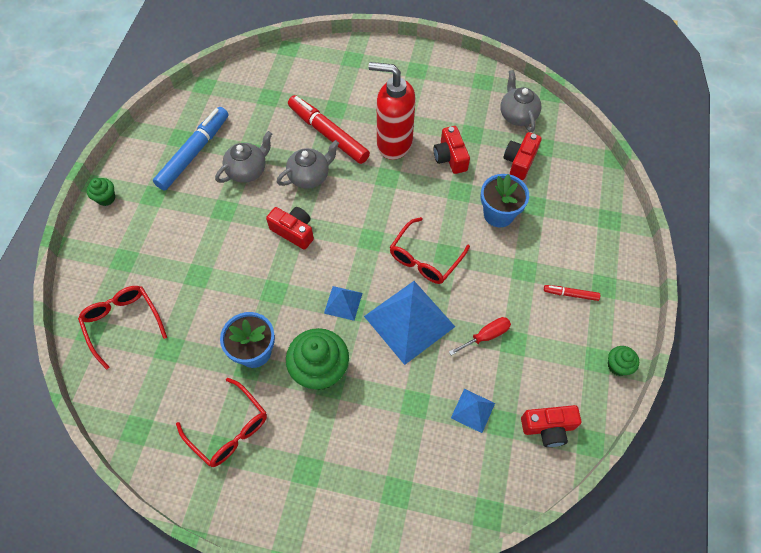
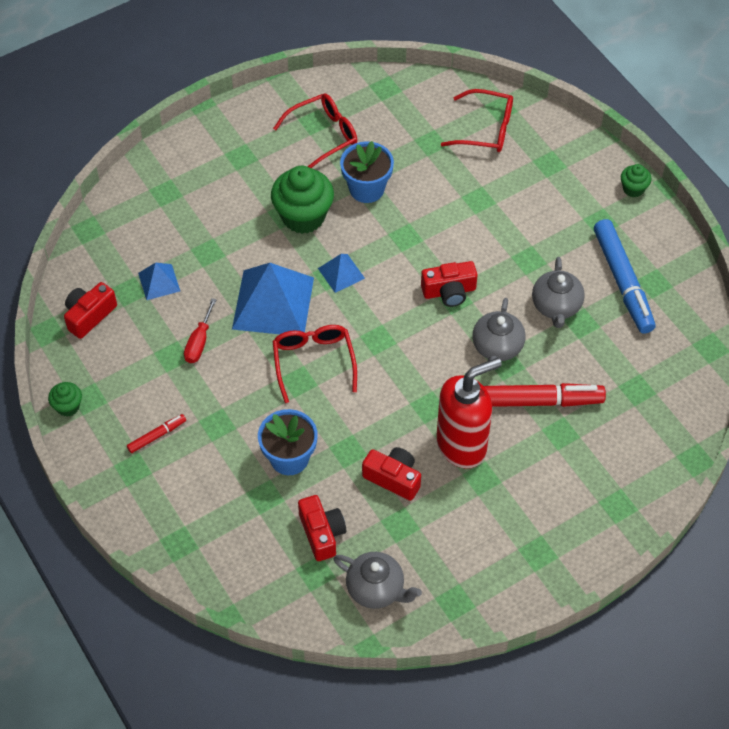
camera: 135 degrees right, 5 degrees down
red glasses [176,378,267,467] -> red glasses turned 150 degrees clockwise [273,93,357,168]

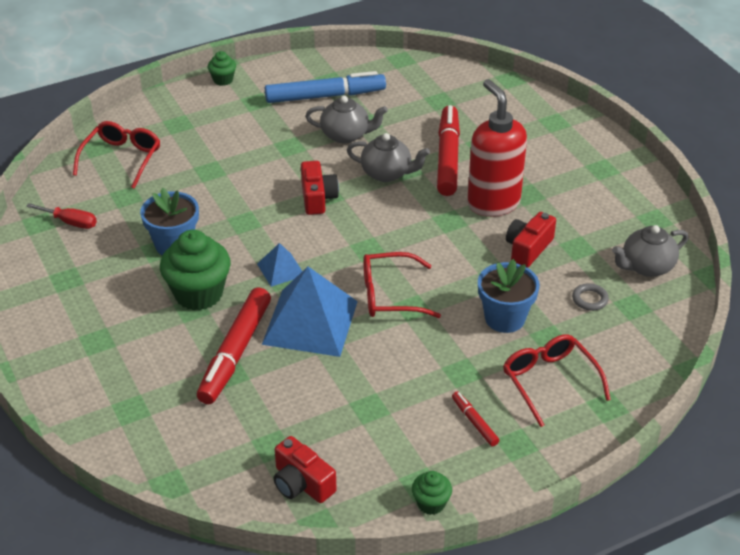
camera: 85 degrees left, 15 degrees down
blue pyramid [138,263,180,300] -> none
red screwdriver [184,298,217,363] -> red screwdriver moved to [26,203,97,229]
red glasses [273,93,357,168] -> red glasses moved to [503,334,611,427]
red camera [298,495,346,561] -> grey ring [572,283,609,311]
grey teapot [333,552,422,609] -> grey teapot turned 150 degrees counterclockwise [612,225,688,277]
none -> red marker [197,287,271,404]

